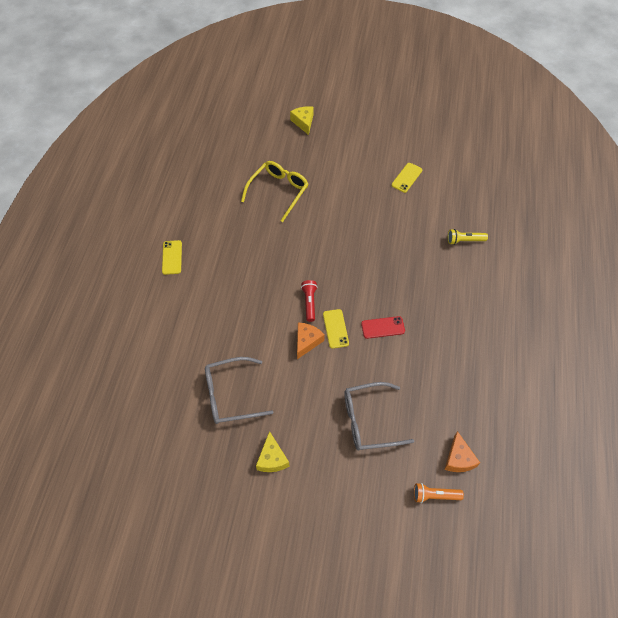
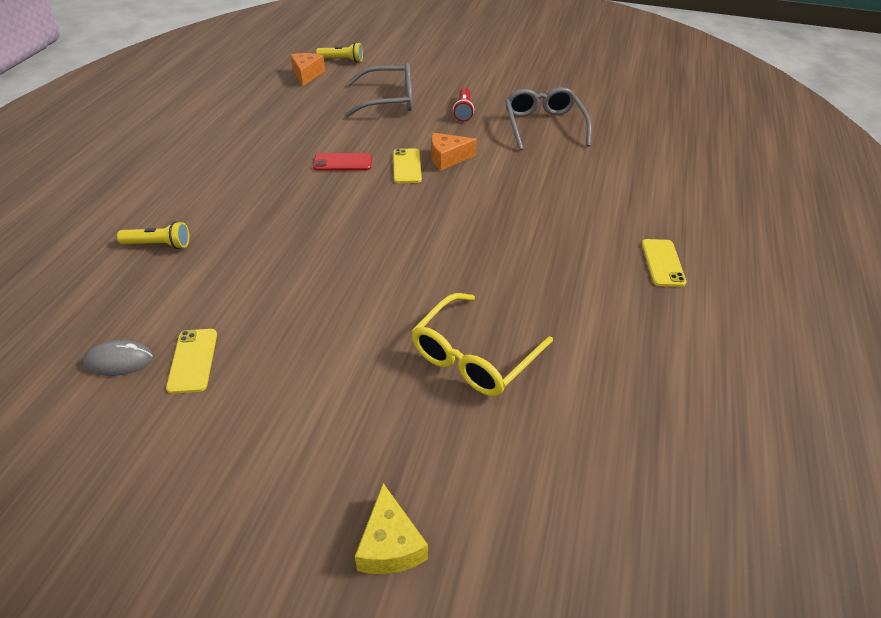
camera: 175 degrees left, 15 degrees down
grey glasses [205,357,273,424] -> grey glasses turned 90 degrees counterclockwise [505,87,591,150]
yellow cheese [256,431,289,472] -> none
orange cheese [297,322,325,359] -> orange cheese turned 45 degrees clockwise [431,133,477,170]
red flashlight [301,280,317,322] -> red flashlight moved to [453,88,474,122]
yellow phone [391,163,422,193] -> yellow phone turned 45 degrees counterclockwise [166,329,217,394]
orange flashlight [414,483,464,503] -> yellow flashlight [316,42,363,63]
none -> grey mouse [83,340,153,376]

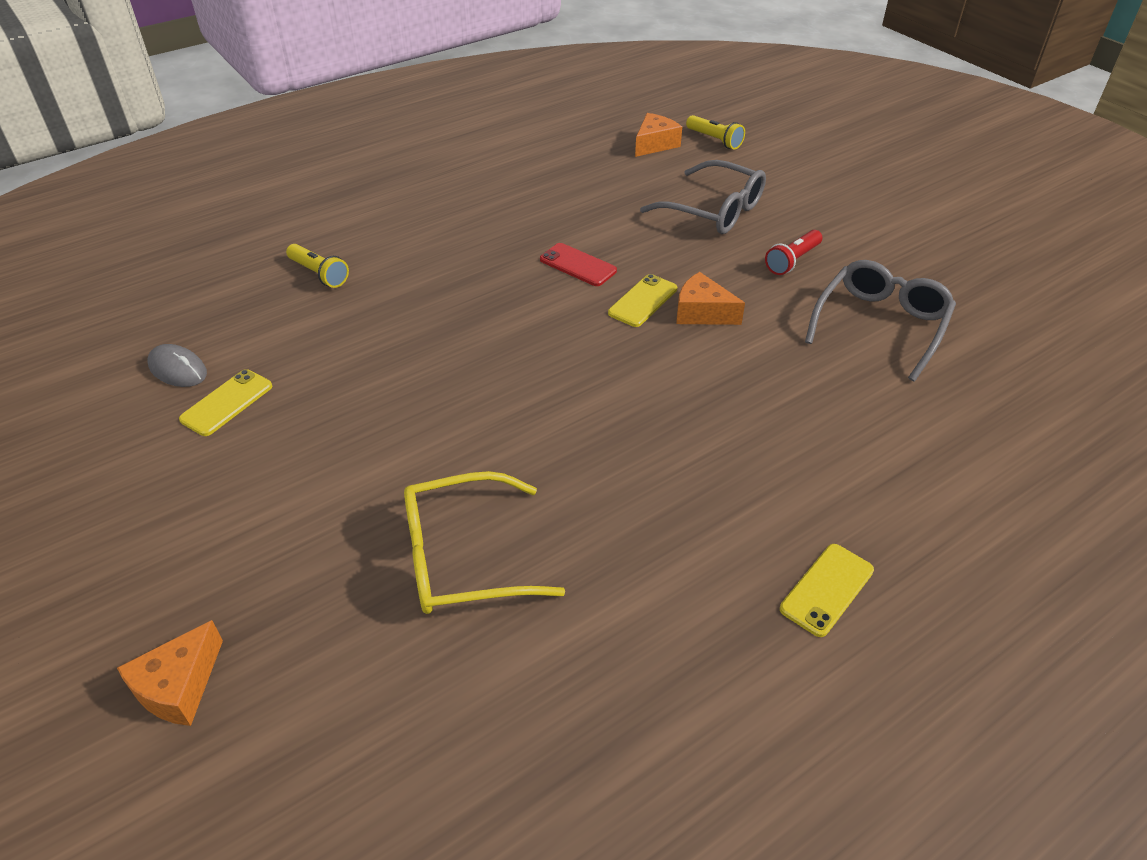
camera: 40 degrees right, 0 degrees up
yellow cheese [355,483,428,574] -> orange cheese [117,620,223,726]

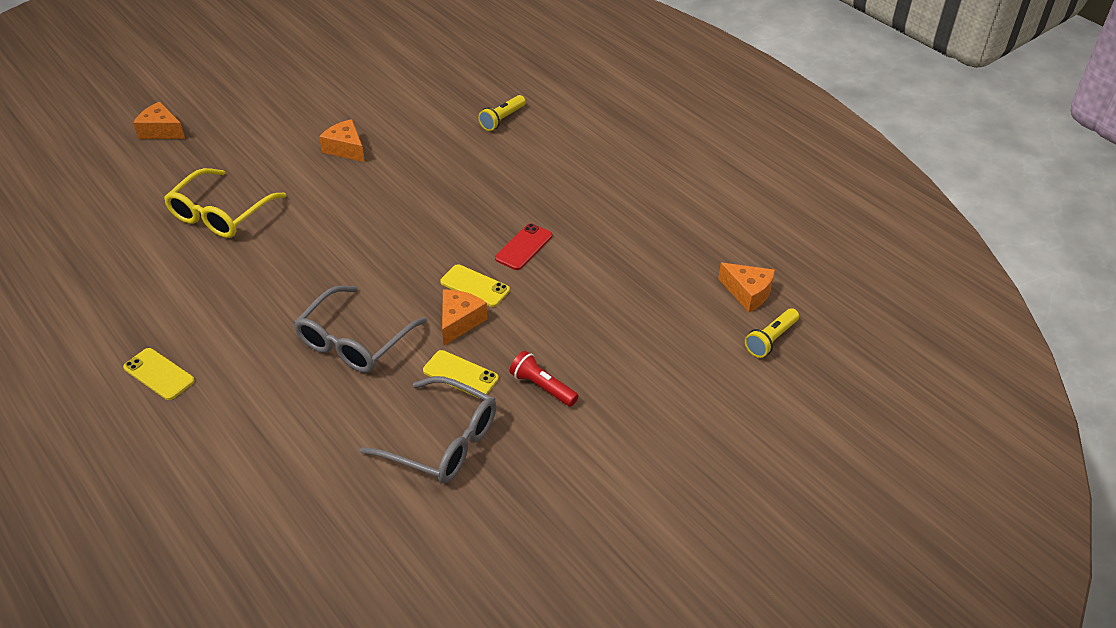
camera: 85 degrees right, 0 degrees up
grey mouse [148,344,207,387] -> none
yellow phone [179,369,272,436] -> yellow phone moved to [423,350,499,398]
yellow glasses [404,471,565,614] -> yellow glasses turned 135 degrees counterclockwise [164,168,286,238]
grey glasses [640,160,766,234] -> grey glasses moved to [294,286,427,373]
none -> orange cheese [319,119,365,162]

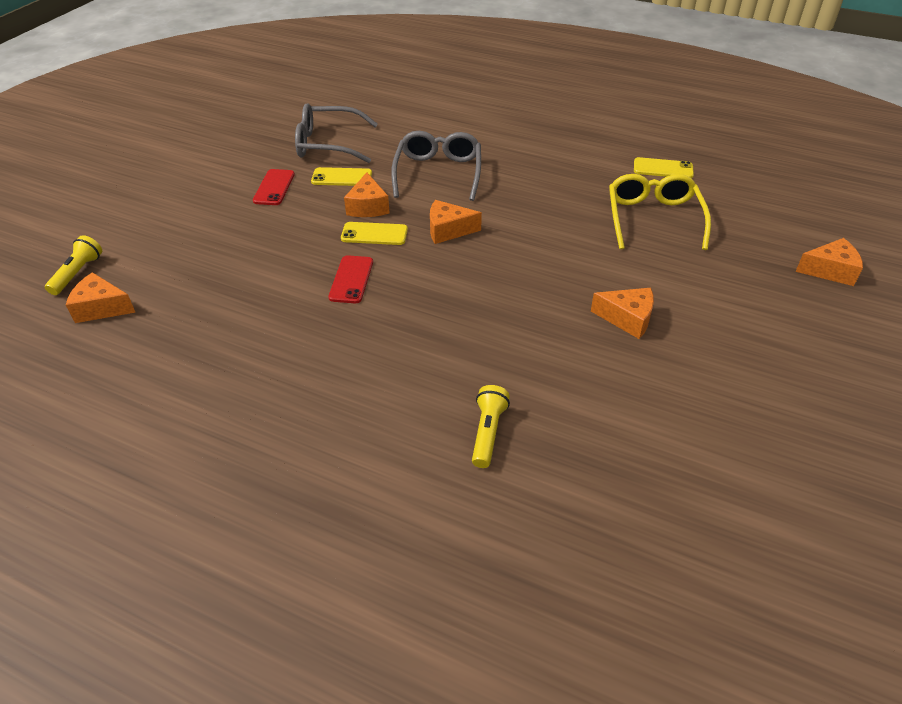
camera: 155 degrees right, 0 degrees up
yellow phone [123,348,195,400] -> yellow phone moved to [634,157,694,178]
red flashlight [510,351,579,407] -> red phone [253,169,295,205]
none -> orange cheese [430,200,482,244]

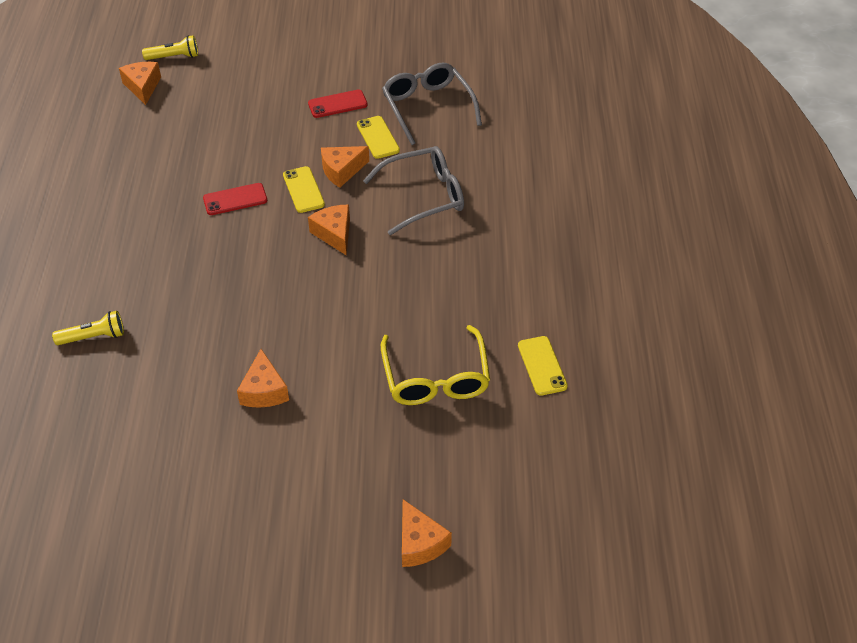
camera: 65 degrees right, 5 degrees up
yellow glasses [609,174,711,250] -> yellow glasses turned 105 degrees clockwise [381,325,490,405]

